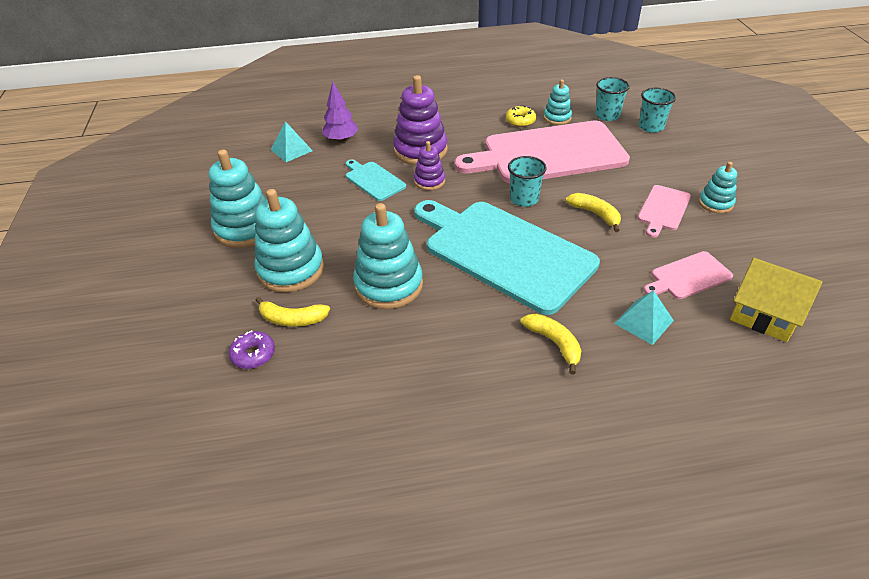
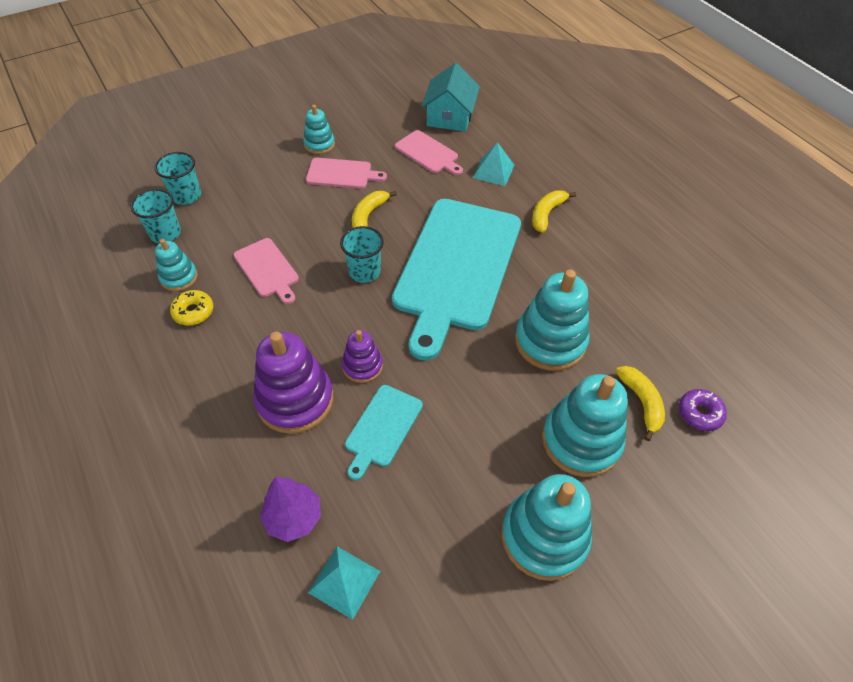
camera: 115 degrees left, 10 degrees up
pink cutting board [455,121,630,183] -> pink cutting board [234,238,299,304], size x0.44
yellow house [730,258,822,342] -> turquoise house [421,63,480,132]

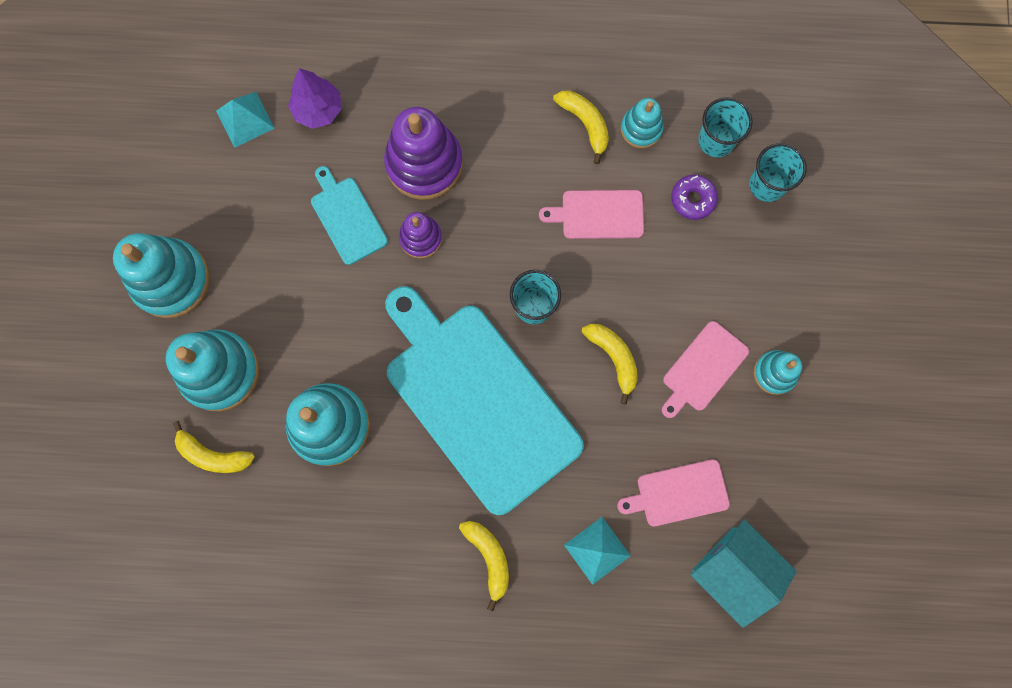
camera: 125 degrees right, 25 degrees up
yellow donut [170,290,213,326] -> yellow banana [553,91,609,164]
purple donut [679,389,727,431] -> purple donut moved to [671,175,718,220]

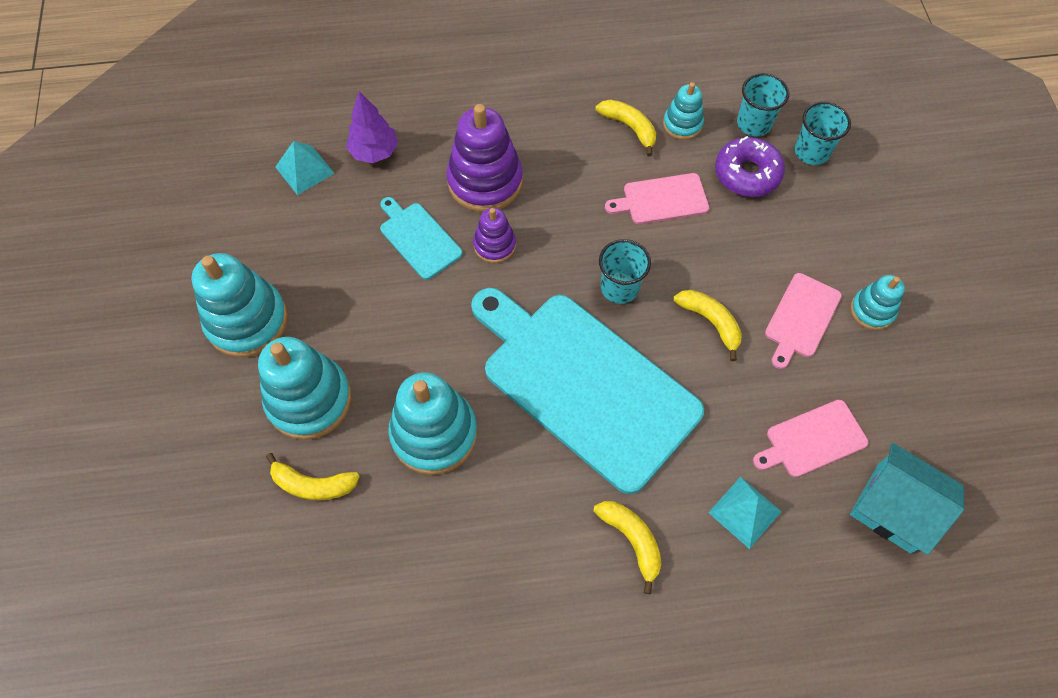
camera: 10 degrees left, 15 degrees down
purple donut [671,175,718,220] -> purple donut [715,136,785,197], size x1.53

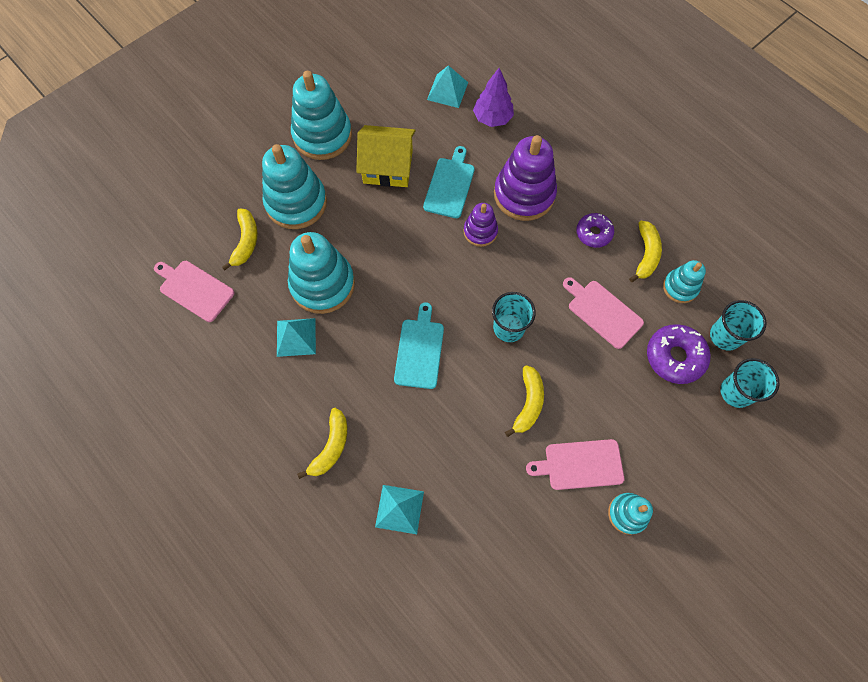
camera: 55 degrees right, 5 degrees up
yellow banana [266,453,360,501] -> yellow banana turned 150 degrees counterclockwise [222,209,257,271]
turquoise cutting board [471,288,704,494] -> turquoise cutting board [394,302,444,389], size x0.44
pink cutting board [753,400,868,477] -> pink cutting board moved to [154,261,235,322]
turquoise house [850,443,964,555] -> none
none -> turquoise pyramid [277,318,316,357]
none -> yellow house [356,125,416,187]
none -> purple donut [576,213,614,248]

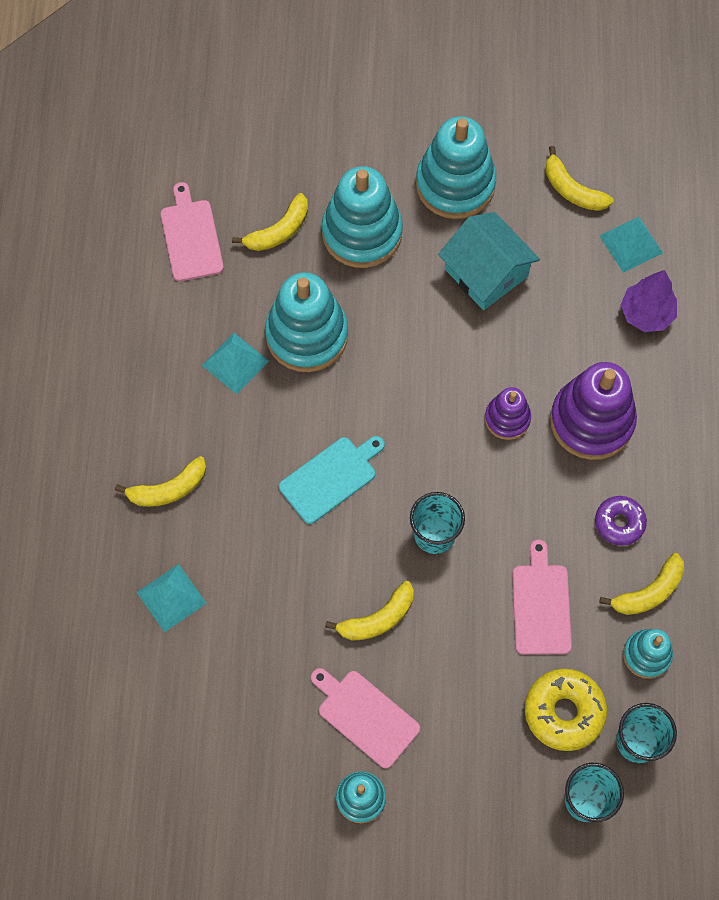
camera: 45 degrees right, 0 degrees up
yellow house [356,125,416,187] -> turquoise house [438,212,540,310]
turquoise cutting board [423,146,475,218] -> none
purple donut [647,324,710,384] -> yellow donut [525,669,607,751]
none -> yellow banana [546,146,613,211]

